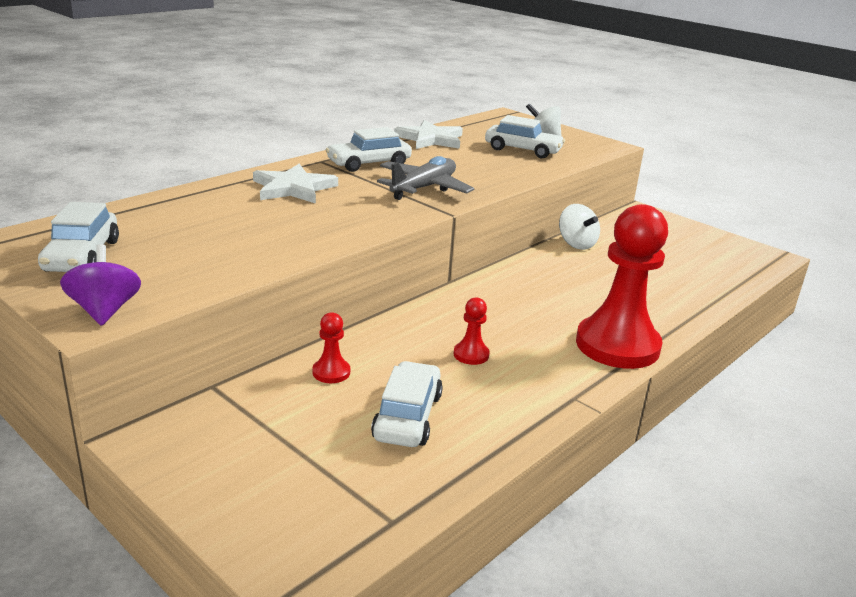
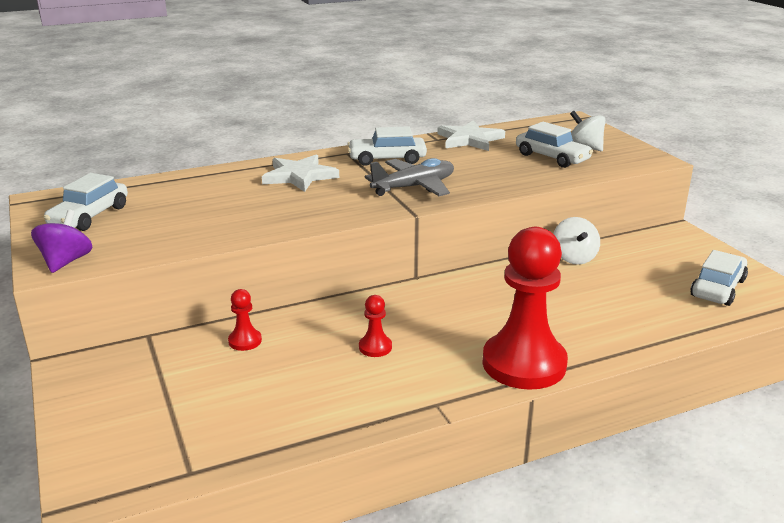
camera: 25 degrees right, 0 degrees up
white car [371,361,443,447] -> white car moved to [690,250,748,306]

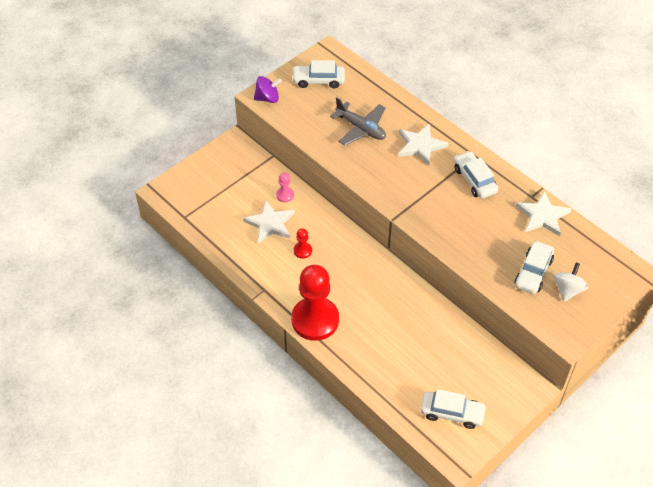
camera: 70 degrees right, 25 degrees up
red pawn [228,289,262,351] -> pink pawn [276,173,294,202]
grey plane [365,158,454,196] -> grey plane moved to [330,98,386,146]
white spinning top [554,217,600,265] -> none
none -> white star [243,200,295,244]

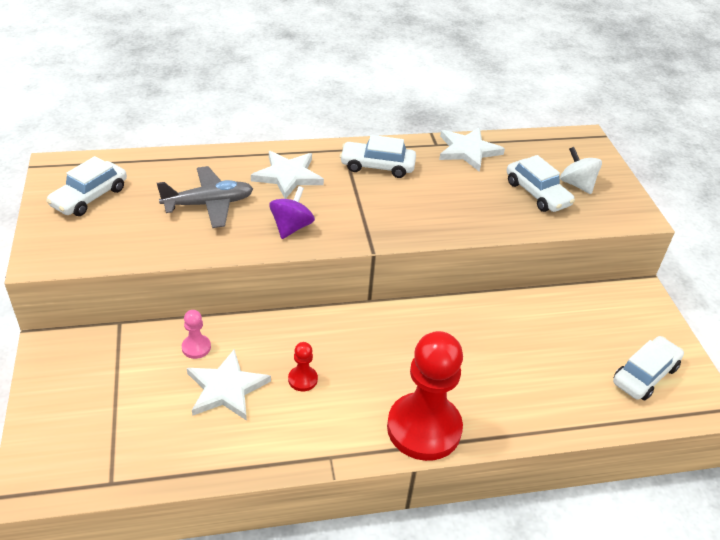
camera: 60 degrees left, 10 degrees down
purple spinning top [254,76,282,103] -> purple spinning top moved to [269,186,315,239]

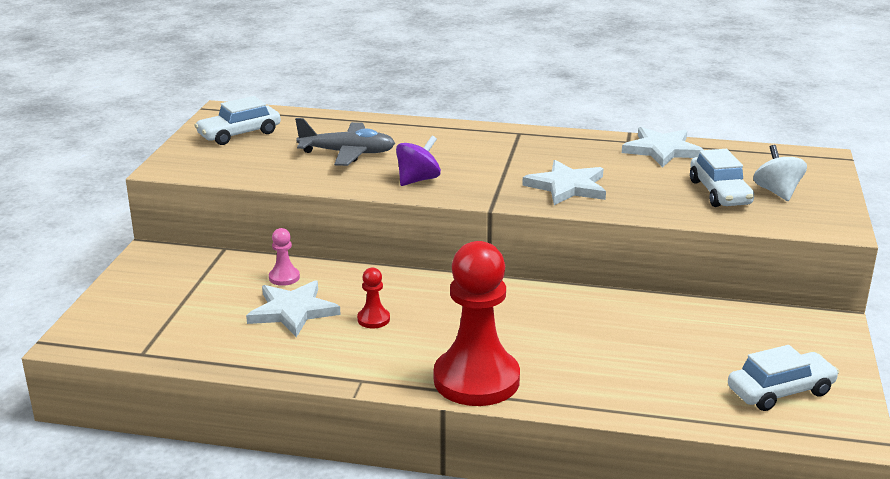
camera: 25 degrees right, 15 degrees down
white star [251,151,324,199] -> white star moved to [522,160,606,205]
white car [340,135,416,178] -> none

